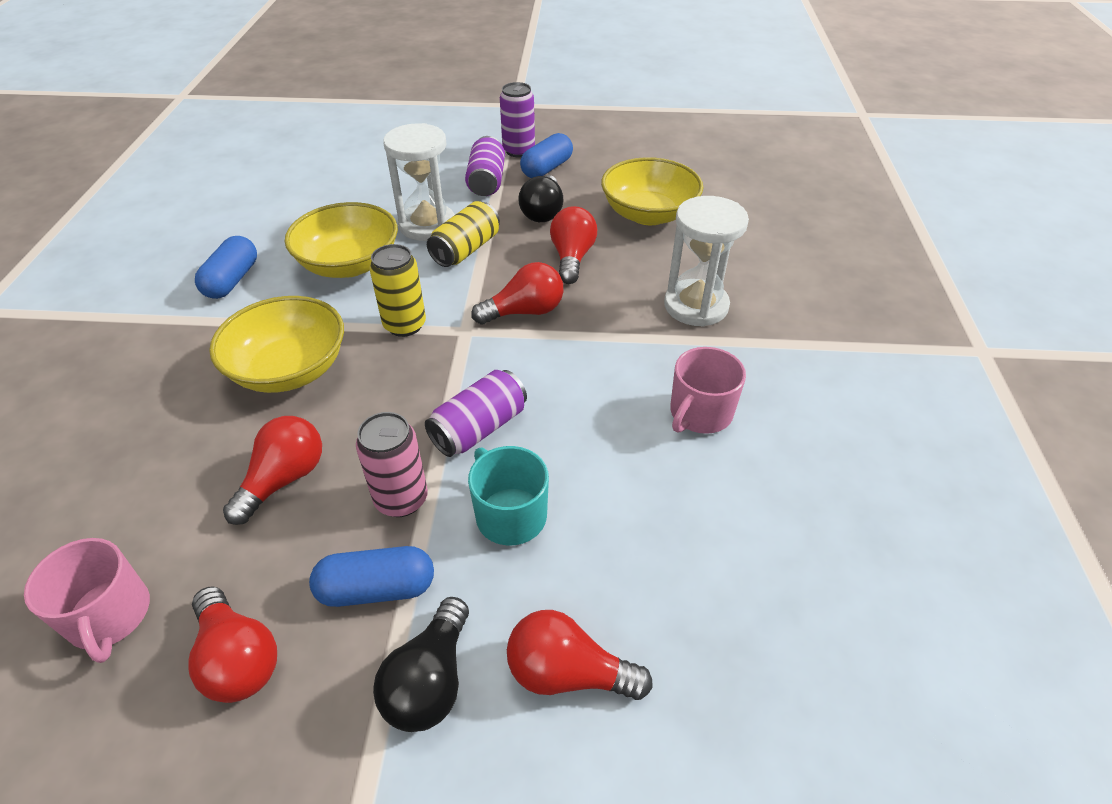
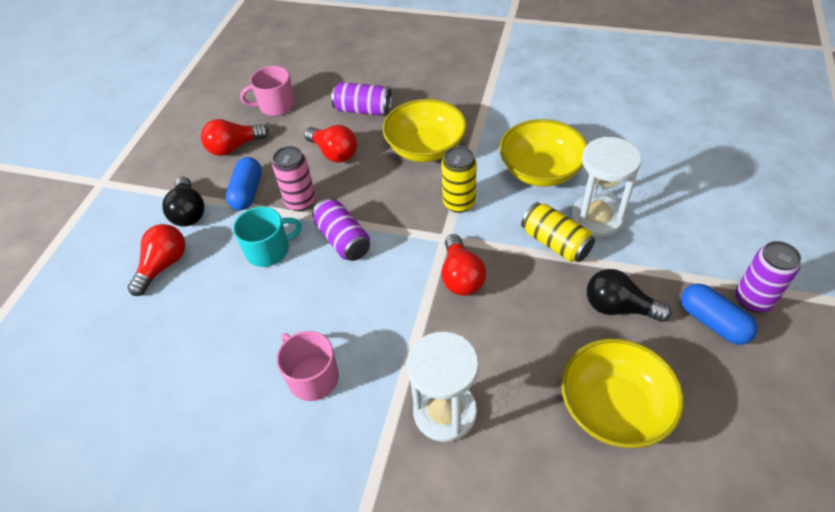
camera: 105 degrees right, 5 degrees up
blue capsule [195,236,257,299] -> none
black light bulb [373,597,469,732] -> black light bulb turned 135 degrees counterclockwise [162,176,204,226]
purple can [465,136,505,196] -> purple can moved to [331,82,392,116]
red light bulb [550,206,597,284] -> none

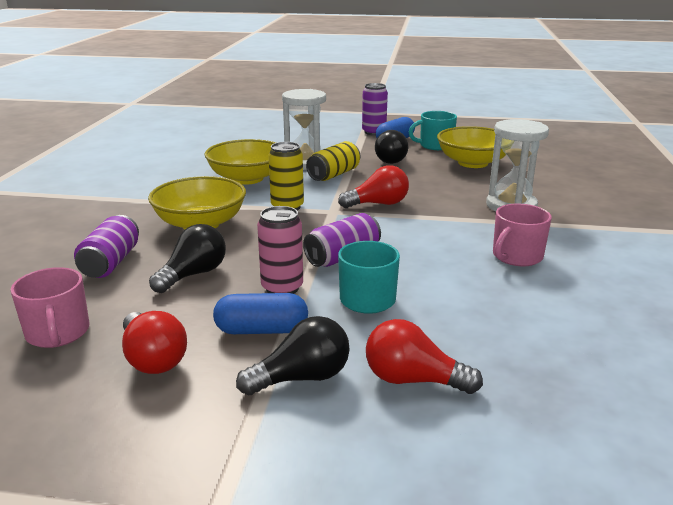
camera: 100 degrees left, 25 degrees down
red light bulb [304,125,357,163] -> black light bulb [149,224,226,293]
none -> turquoise mug [409,111,457,150]

